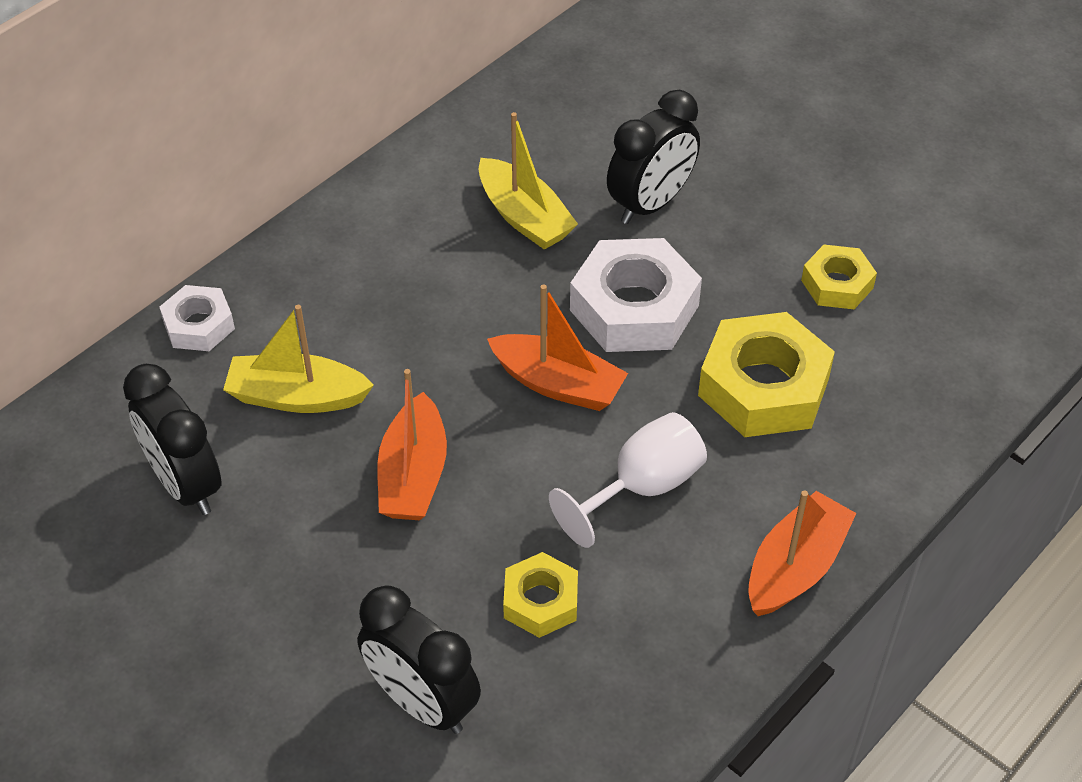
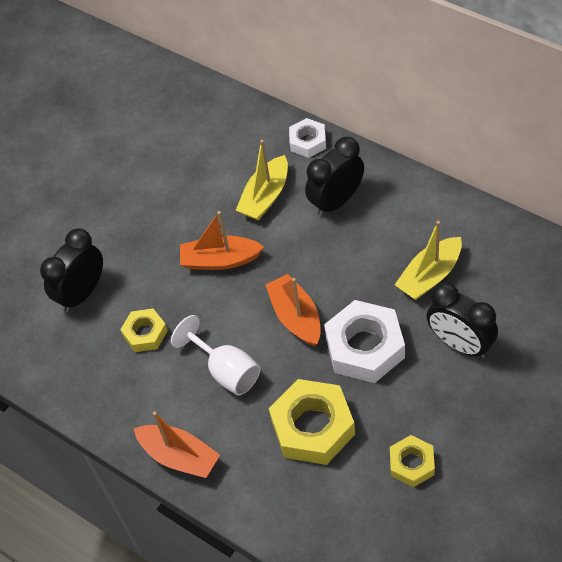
camera: 90 degrees right, 5 degrees up
black clock [123,364,221,515] -> black clock moved to [305,137,364,216]
yellow boat [223,305,374,413] -> yellow boat turned 150 degrees counterclockwise [236,140,288,220]
orange boat [487,284,628,411] -> orange boat turned 135 degrees clockwise [265,274,321,347]

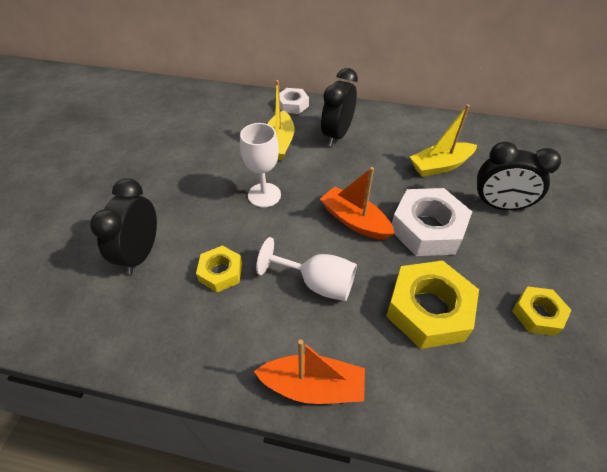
camera: 30 degrees left, 5 degrees down
orange boat [180,211,264,270] -> white goblet [240,123,281,208]
yellow boat [395,221,462,300] -> yellow boat turned 45 degrees clockwise [410,105,477,177]

